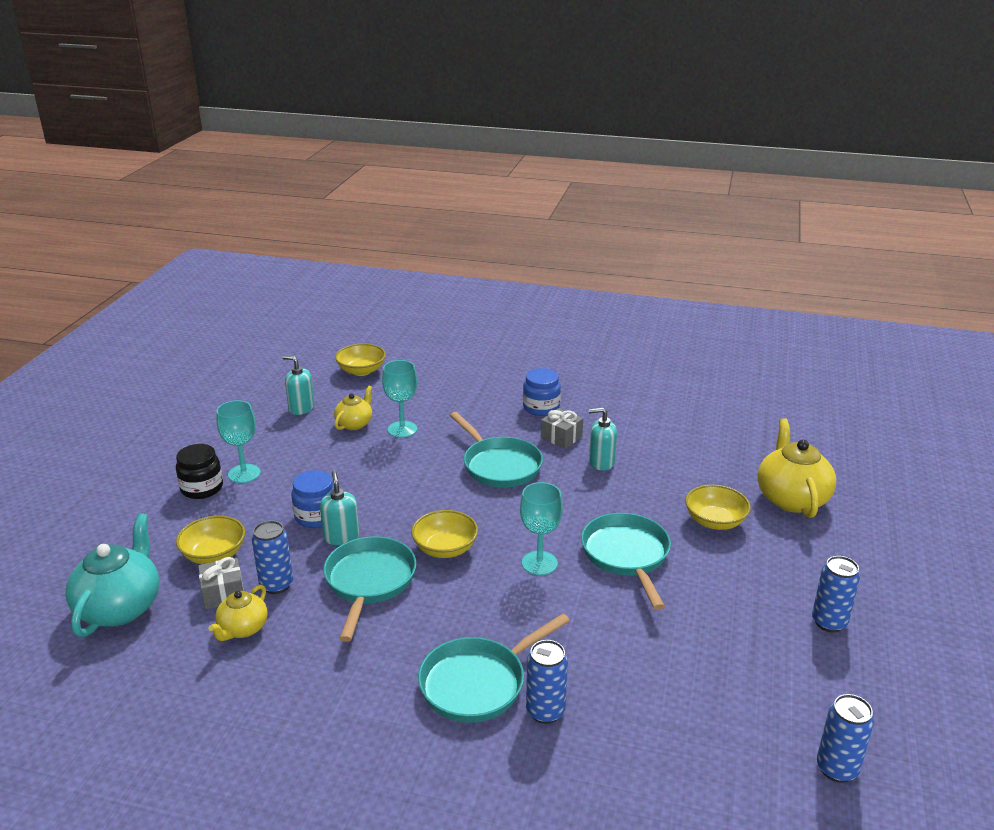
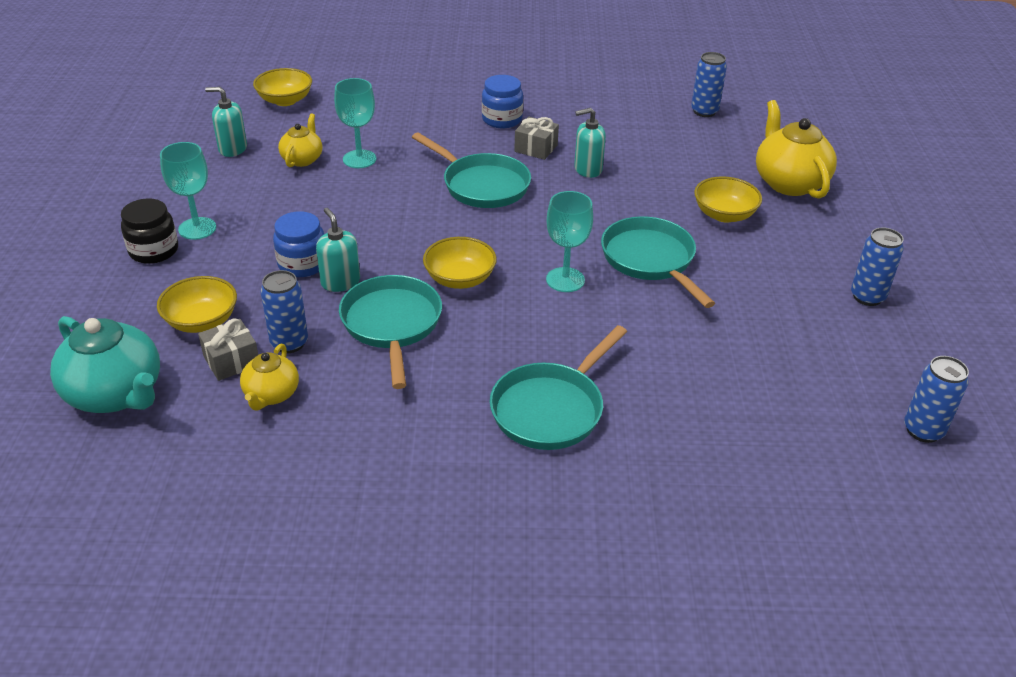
camera: 15 degrees left, 10 degrees up
turquoise teapot [65,513,160,637] -> turquoise teapot turned 135 degrees clockwise [50,316,160,413]
blue can [526,640,568,724] -> blue can moved to [691,52,727,117]

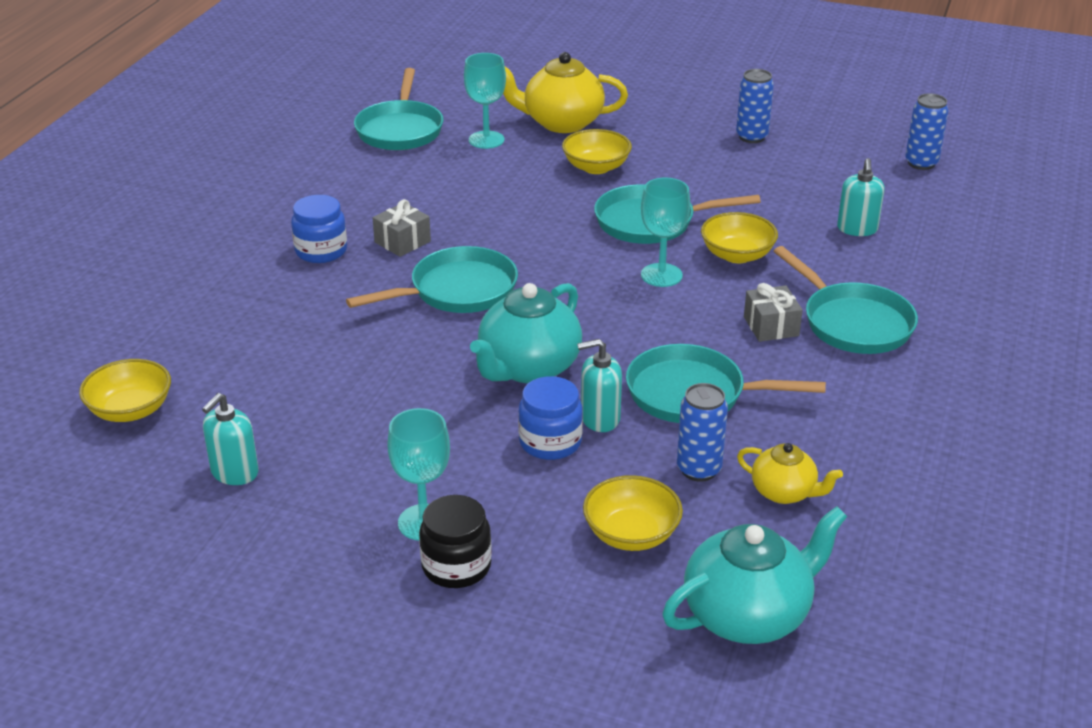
camera: 70 degrees left, 5 degrees down
grey gift [198,319,258,381] -> grey gift moved to [744,283,803,342]
yellow teapot [278,113,322,167] -> none
turquoise goblet [334,78,376,168] -> turquoise goblet moved to [464,53,506,149]
yellow bowl [423,237,497,289] -> yellow bowl moved to [701,212,778,263]
turquoise soap dispenser [574,108,606,178] -> turquoise soap dispenser moved to [837,158,885,236]
blue can [691,52,727,117] -> turquoise pan [354,68,443,150]
none -> turquoise teapot [470,283,582,383]

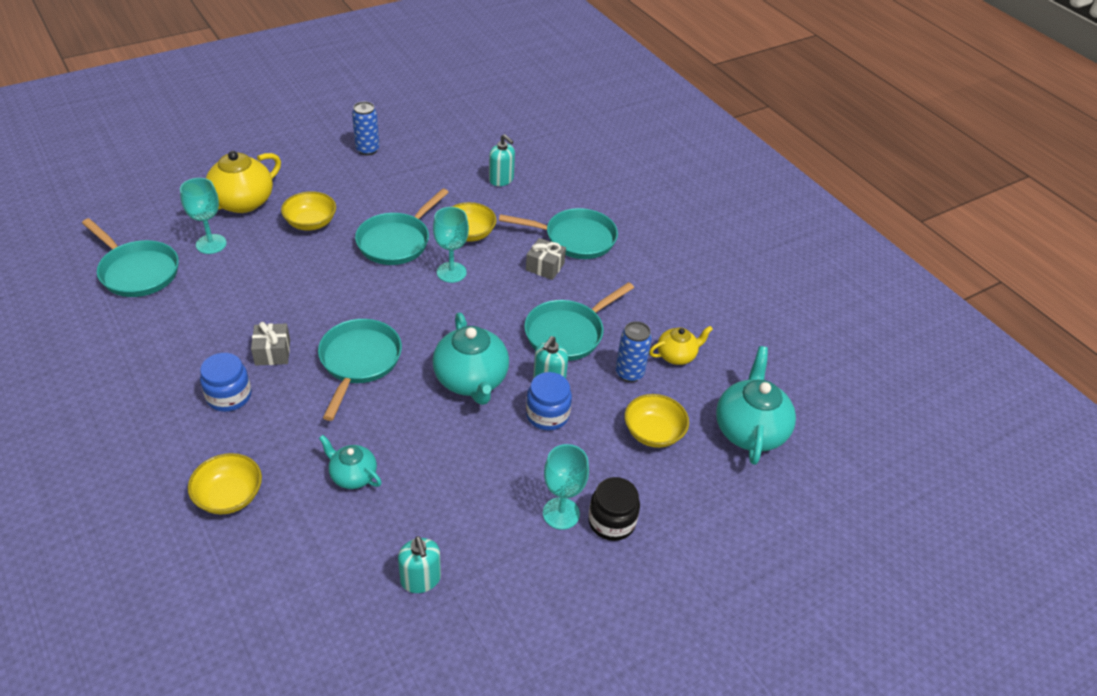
camera: 55 degrees left, 10 degrees up
yellow bowl [79,359,171,422] -> yellow bowl moved to [188,453,262,514]
blue can [905,93,948,170] -> none
none -> turquoise teapot [319,435,382,489]

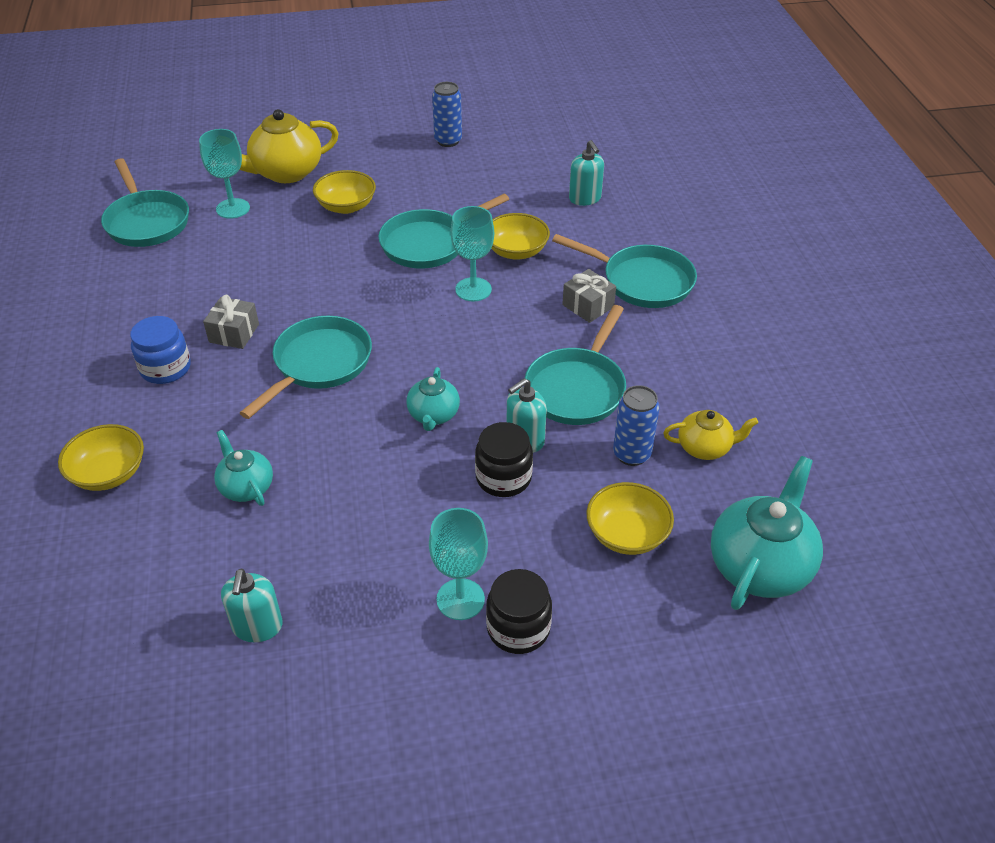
camera: 25 degrees right, 0 degrees up
turquoise teapot [432,312,509,405] -> turquoise teapot [406,367,460,431], size x0.57
turquoise pan [524,282,634,361] -> turquoise pan turned 45 degrees counterclockwise [525,305,626,425]
blue jar [526,372,572,430] -> black jar [475,422,533,497]

